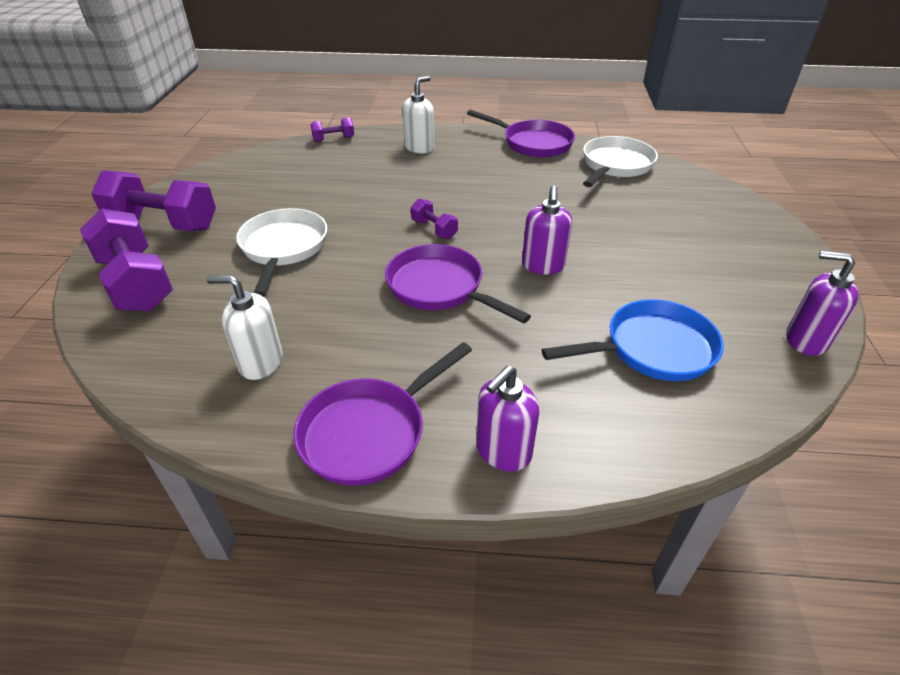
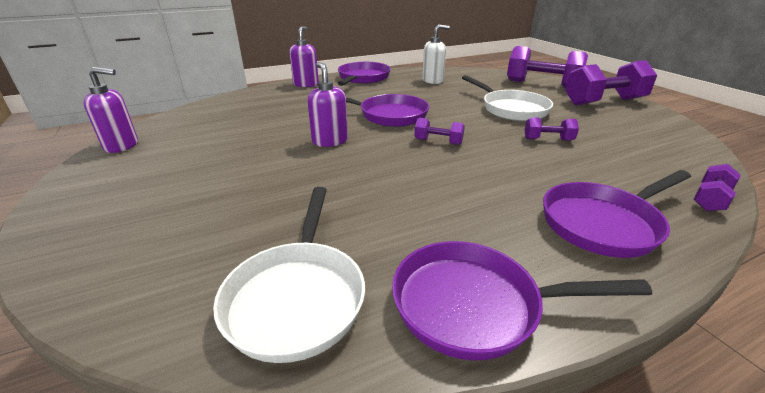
camera: 150 degrees right, 10 degrees down
white soap dispenser [403,76,434,153] -> purple pan [543,170,691,258]
blue pan [542,299,724,381] -> none
none -> purple dumbbell [525,117,579,141]

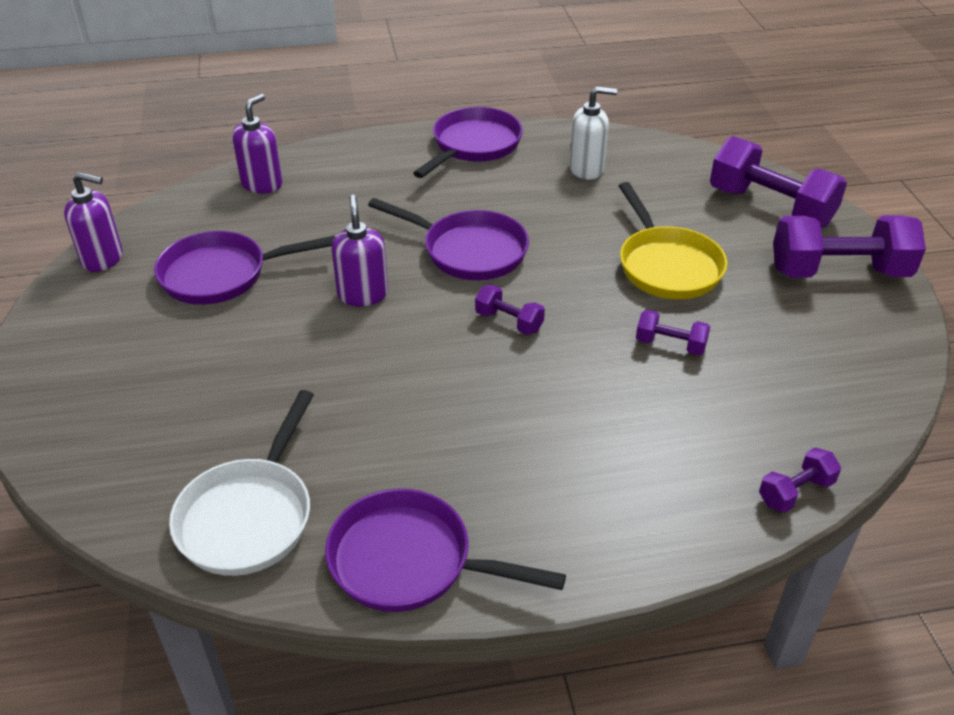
camera: 15 degrees right, 10 degrees up
purple soap dispenser [289,26,319,87] -> purple soap dispenser moved to [232,94,282,194]
white pan [462,75,553,121] -> yellow pan [619,182,727,299]
purple pan [543,170,691,258] -> purple pan moved to [154,231,335,305]

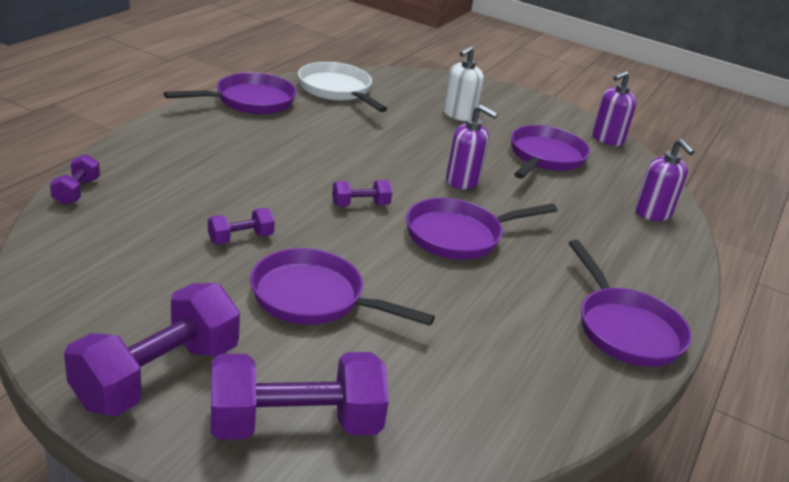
camera: 125 degrees right, 10 degrees down
white soap dispenser [569,86,617,180] -> white soap dispenser moved to [443,46,484,121]
yellow pan [619,182,727,299] -> purple pan [250,248,435,326]

